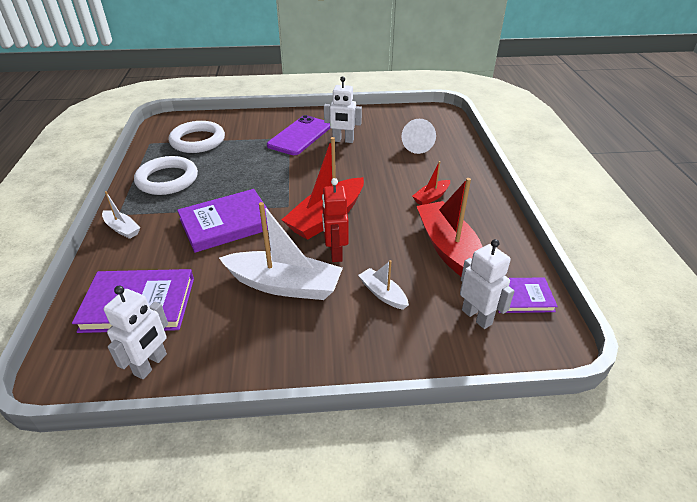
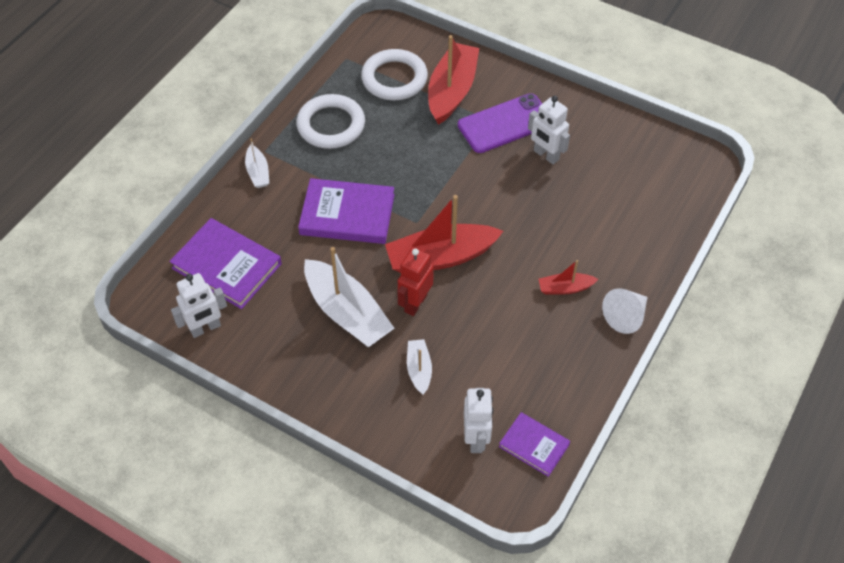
camera: 35 degrees right, 15 degrees up
white cone [402,119,436,154] -> white cone moved to [602,288,648,334]
red boat [417,178,483,276] -> red boat moved to [428,35,479,125]

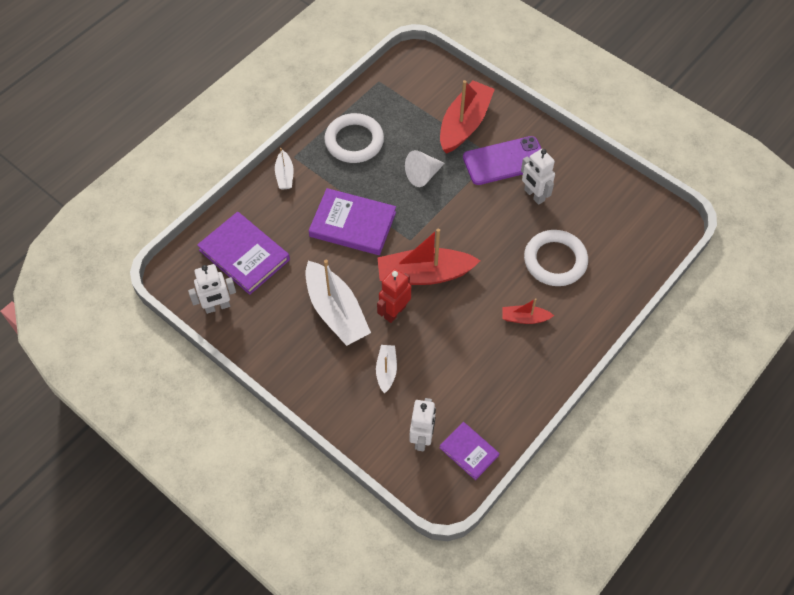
camera: 10 degrees right, 5 degrees up
white ring [361,49,428,100] -> white ring moved to [524,230,588,286]
white cone [602,288,648,334] -> white cone moved to [405,150,445,187]

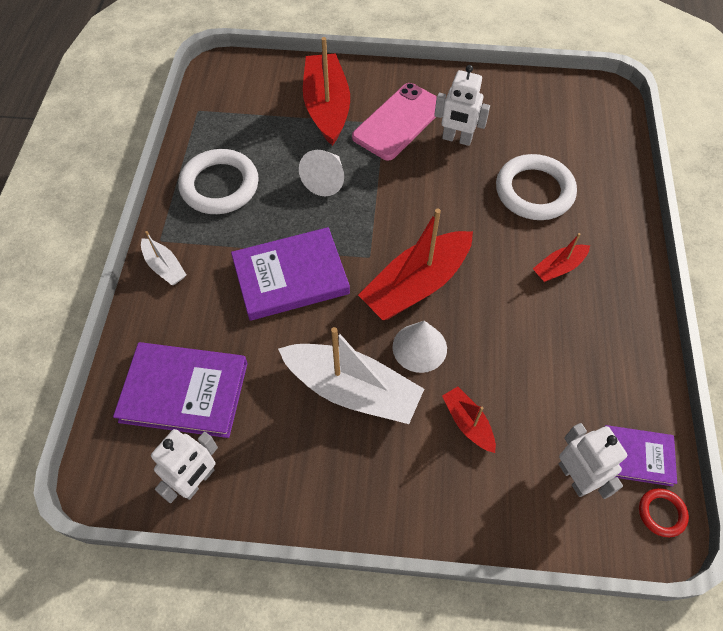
camera: 35 degrees left, 0 degrees up
white boat [376,345,397,394] -> red boat [442,387,496,453]
red robot [377,269,411,323] -> white cone [392,321,447,373]
purple phone [463,136,542,185] -> pink phone [352,83,437,161]
none -> red ring [639,488,689,537]

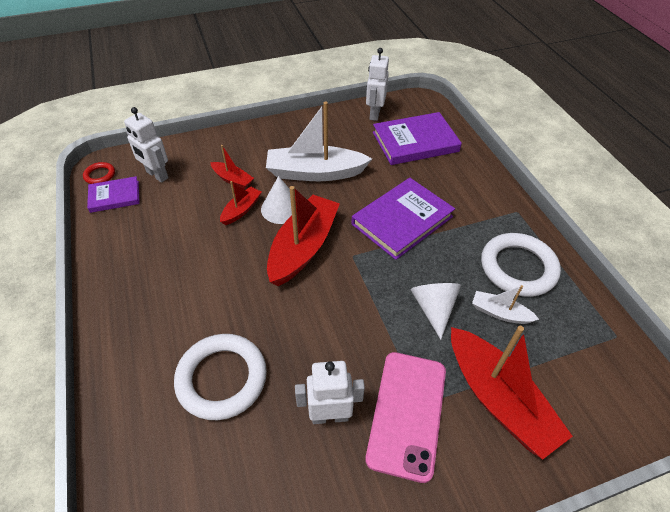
camera: 155 degrees right, 10 degrees down
white boat [141,231,186,285] -> white boat moved to [472,285,539,324]
red boat [533,233,590,282] -> red boat moved to [220,181,261,225]

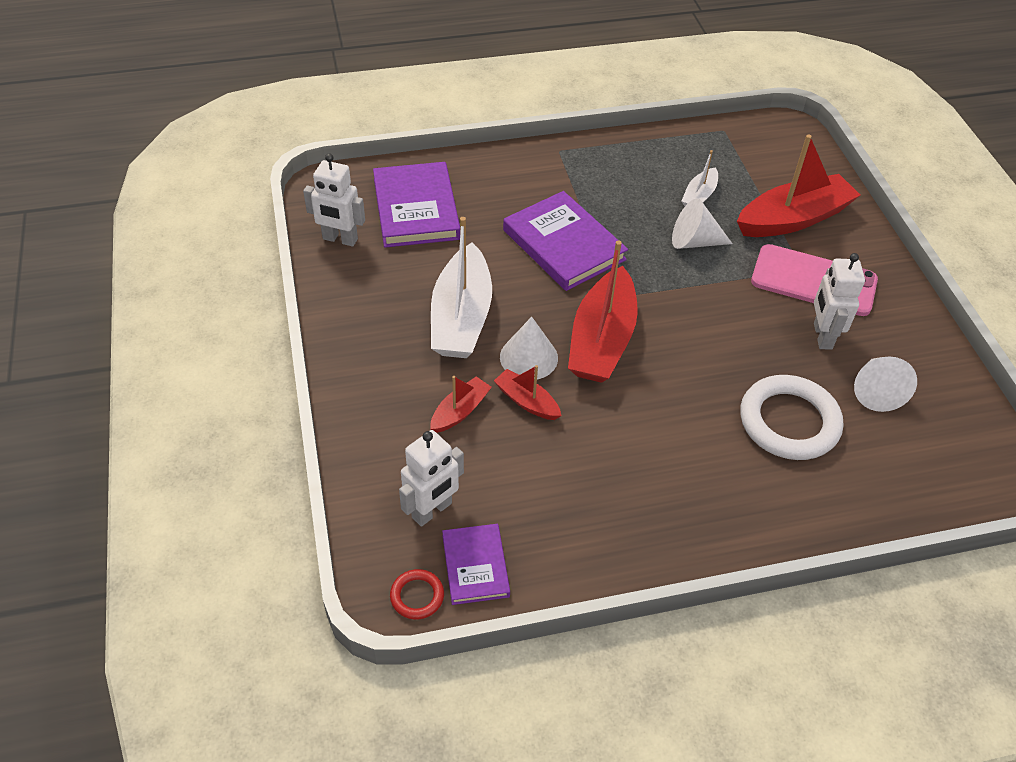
camera: 85 degrees left, 0 degrees up
red boat [267,186,340,286] -> red boat turned 105 degrees counterclockwise [568,240,638,383]
white ring [481,233,561,297] -> none
none -> white cone [854,356,917,412]

